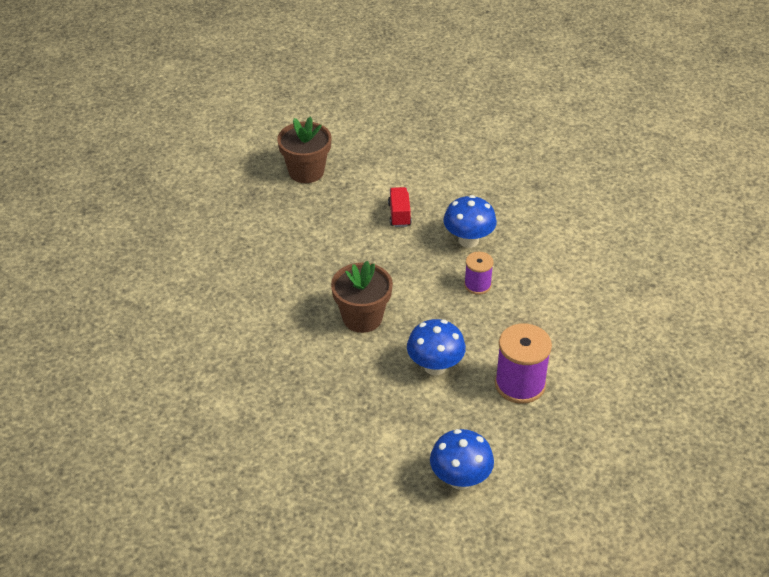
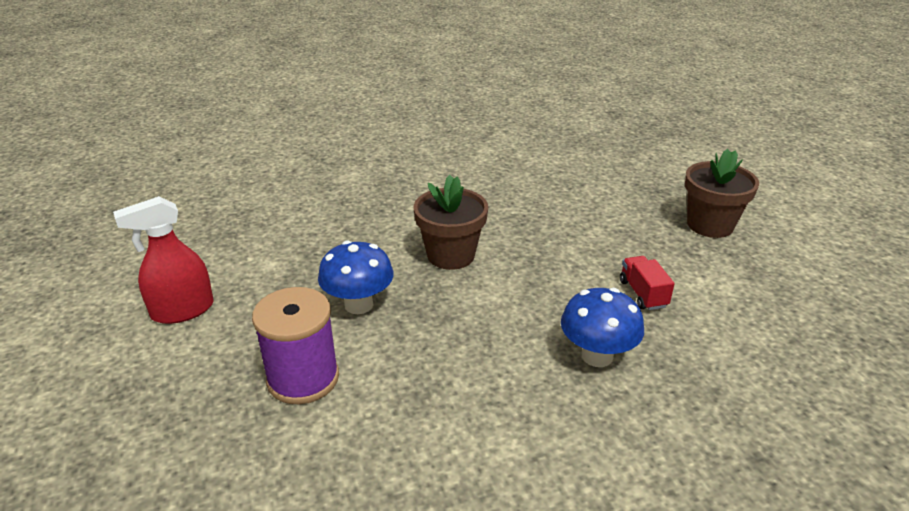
camera: 95 degrees right, 10 degrees down
red truck [388,187,412,227] -> red truck turned 105 degrees counterclockwise [620,256,675,310]
blue mushroom [430,429,494,490] -> red spray bottle [113,196,214,324]
purple spool [464,252,494,295] -> none

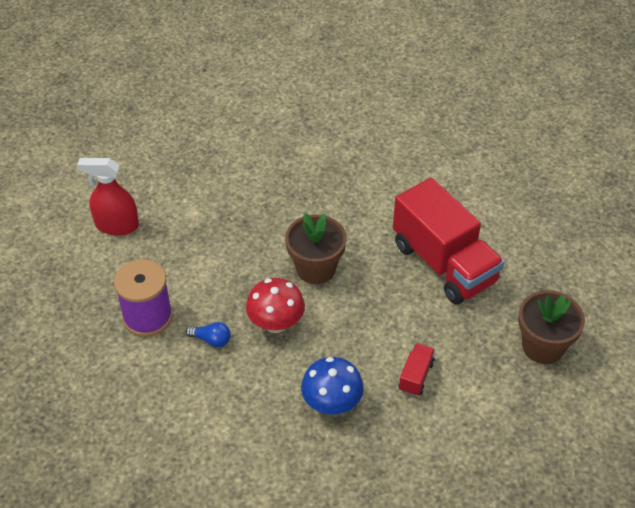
camera: 35 degrees right, 15 degrees up
blue mushroom [318,241,394,314] -> none
none -> blue light bulb [186,322,231,348]
none -> red mushroom [246,278,305,333]
none -> red truck [393,178,504,304]

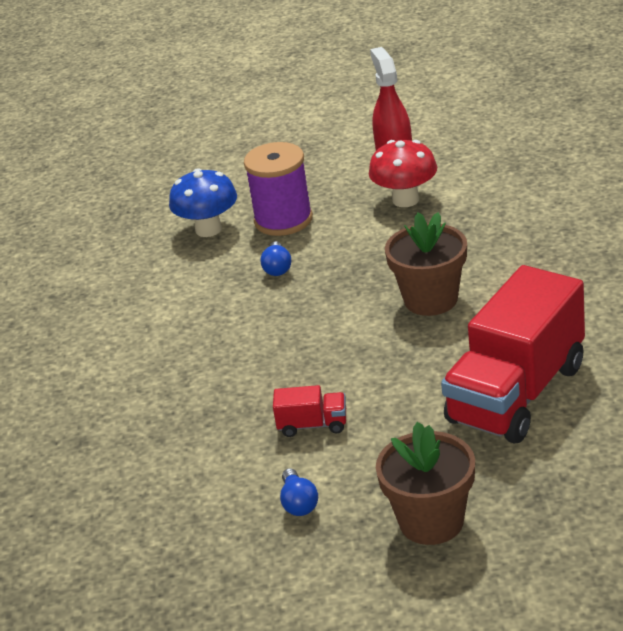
camera: 75 degrees right, 15 degrees down
red mushroom [246,278,305,333] -> red mushroom moved to [369,140,437,207]
blue mushroom [301,357,364,415] -> blue mushroom moved to [169,168,237,237]
none -> blue light bulb [280,468,318,516]

